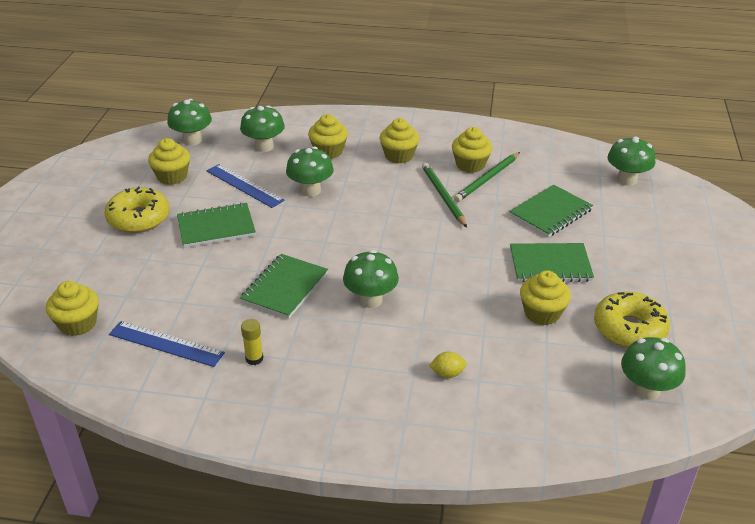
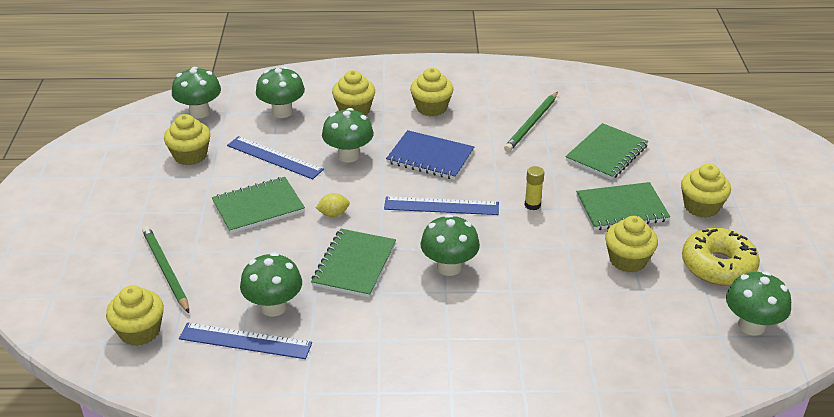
camera: 10 degrees left, 0 degrees up
yellow donut [104,187,169,233] -> none
yellow glue stick [241,319,263,365] -> yellow glue stick moved to [525,166,544,210]
green pencil [422,163,467,227] -> green pencil moved to [142,226,189,313]
yellow lemon [429,352,467,378] -> yellow lemon moved to [316,193,350,217]
yellow cupcake [452,127,492,173] -> yellow cupcake moved to [681,164,731,218]
green mushroom [608,136,656,186] -> green mushroom moved to [240,252,302,316]
none -> blue ruler [384,196,499,215]
none -> blue notebook [386,130,474,180]

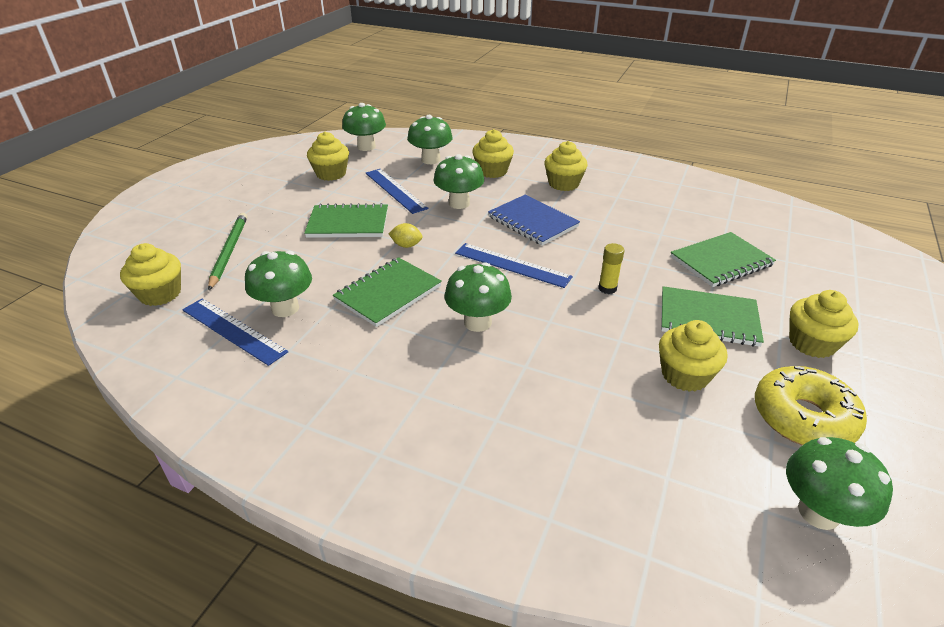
camera: 25 degrees right, 0 degrees up
green pencil [504,92,558,152] -> none

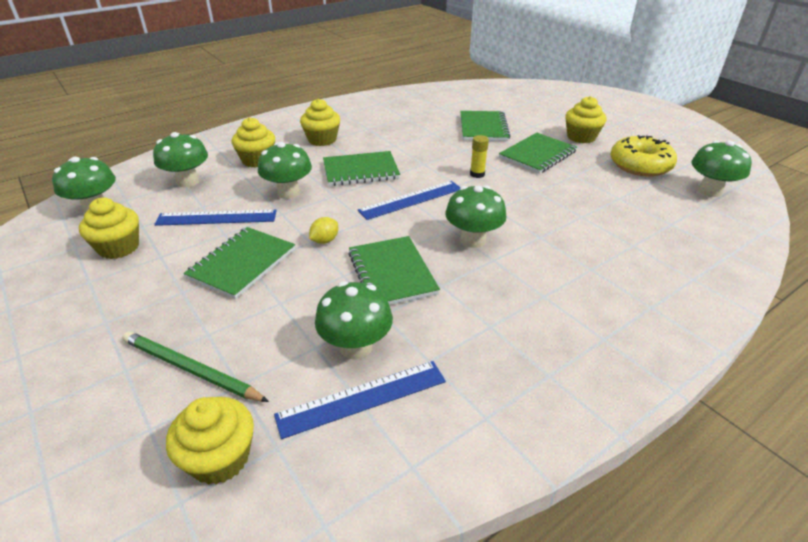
camera: 60 degrees left, 0 degrees up
blue notebook [488,194,580,246] -> green notebook [323,151,400,186]
yellow cupcake [659,320,727,392] -> none

